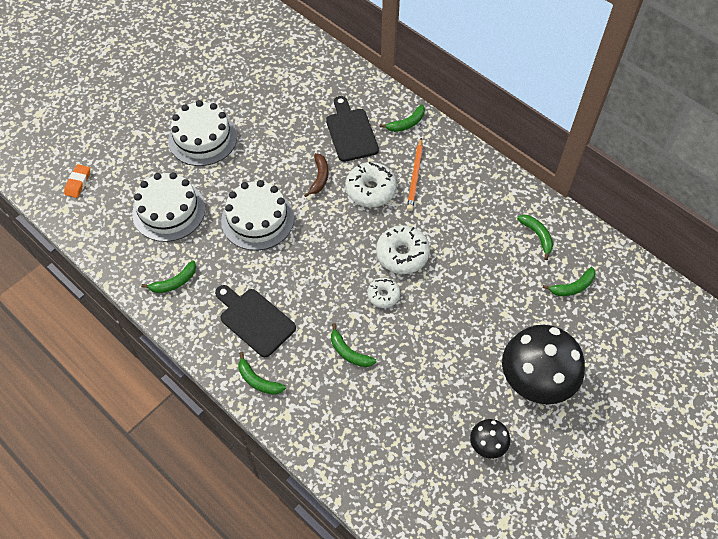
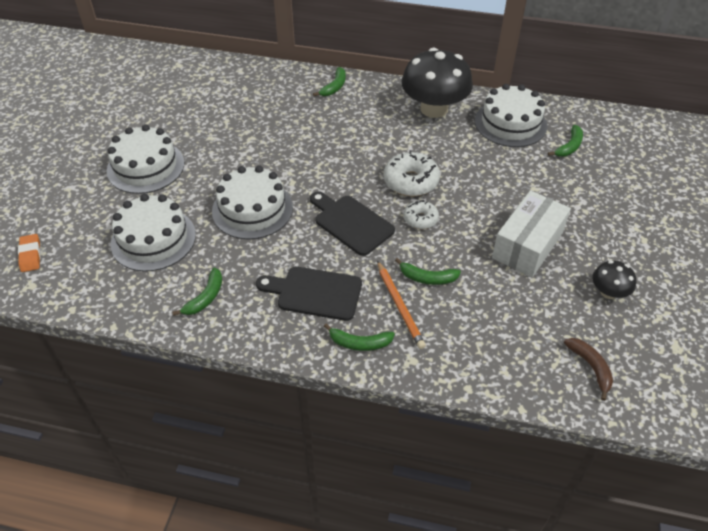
camera: 30 degrees left, 10 degrees down
brown banana [304,153,328,197] -> brown banana moved to [564,338,613,401]
black cutting board [326,96,379,162] -> black cutting board moved to [310,192,395,256]
white donut [345,162,397,207] -> none
orange pencil [407,138,423,211] -> orange pencil moved to [377,261,426,349]
black mushroom [502,325,585,404] -> black mushroom moved to [401,48,473,118]
green banana [517,215,553,260] -> white cake [475,84,547,147]
none -> white box [492,191,571,277]

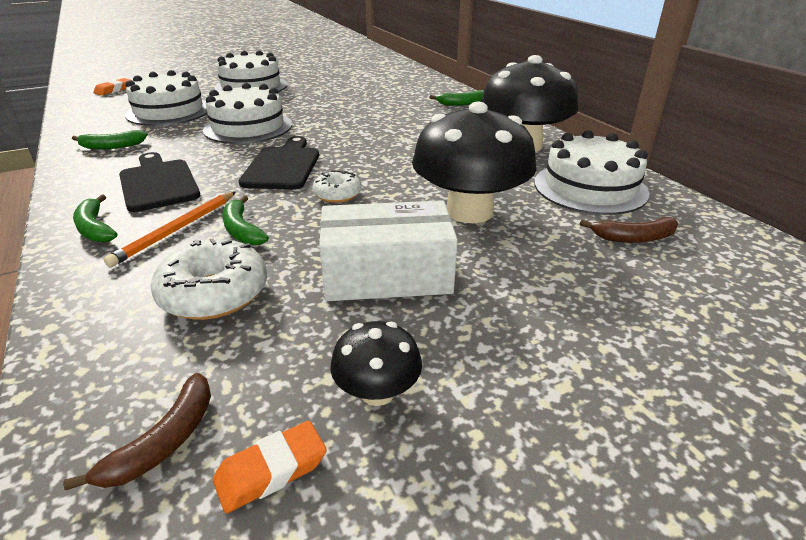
camera: 50 degrees right, 15 degrees down
white donut [384,150,440,196] -> white donut moved to [151,238,267,320]
green banana [548,125,583,157] -> brown banana [580,217,678,243]
none -> orange eraser [213,421,327,513]
none -> black mushroom [412,102,537,223]

